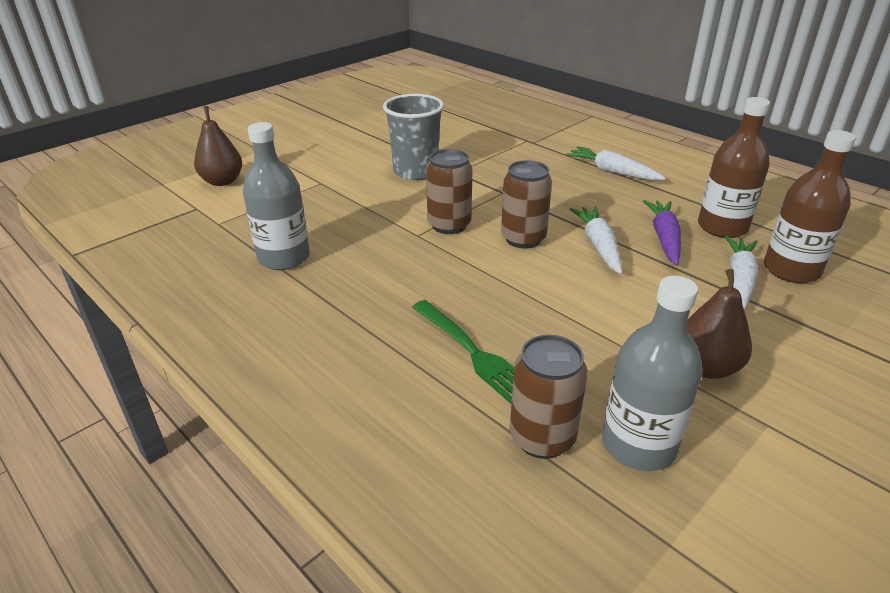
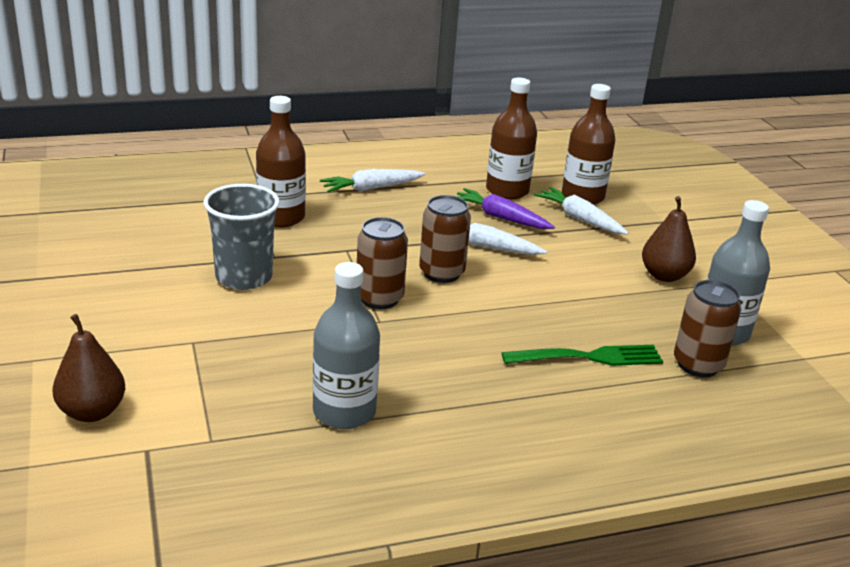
camera: 65 degrees left, 5 degrees down
none -> brown bottle [256,96,306,227]

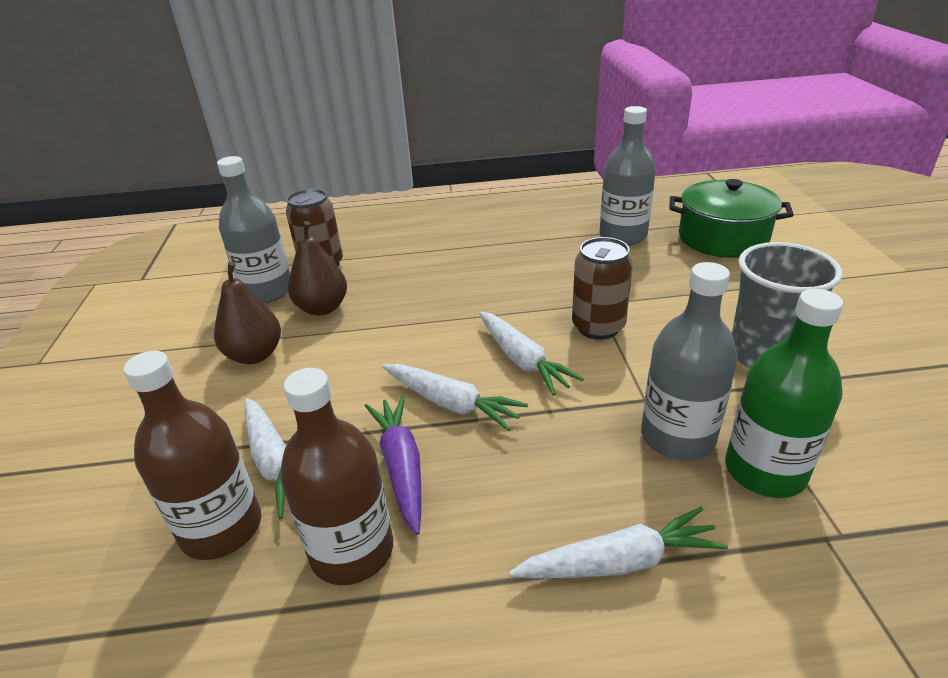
camera: 165 degrees left, 5 degrees up
brown pear [53,314,125,422] -> brown pear moved to [288,221,347,316]
brown bottle [256,96,306,227] -> green bottle [725,289,843,498]
brown can [419,195,471,283] -> white carrot [479,311,584,395]
purple carrot [456,188,555,229] -> purple carrot turned 150 degrees counterclockwise [365,396,421,535]
green fork [502,345,663,366] -> none
none -> grey bottle [641,262,738,461]
none -> green pot [670,179,794,258]

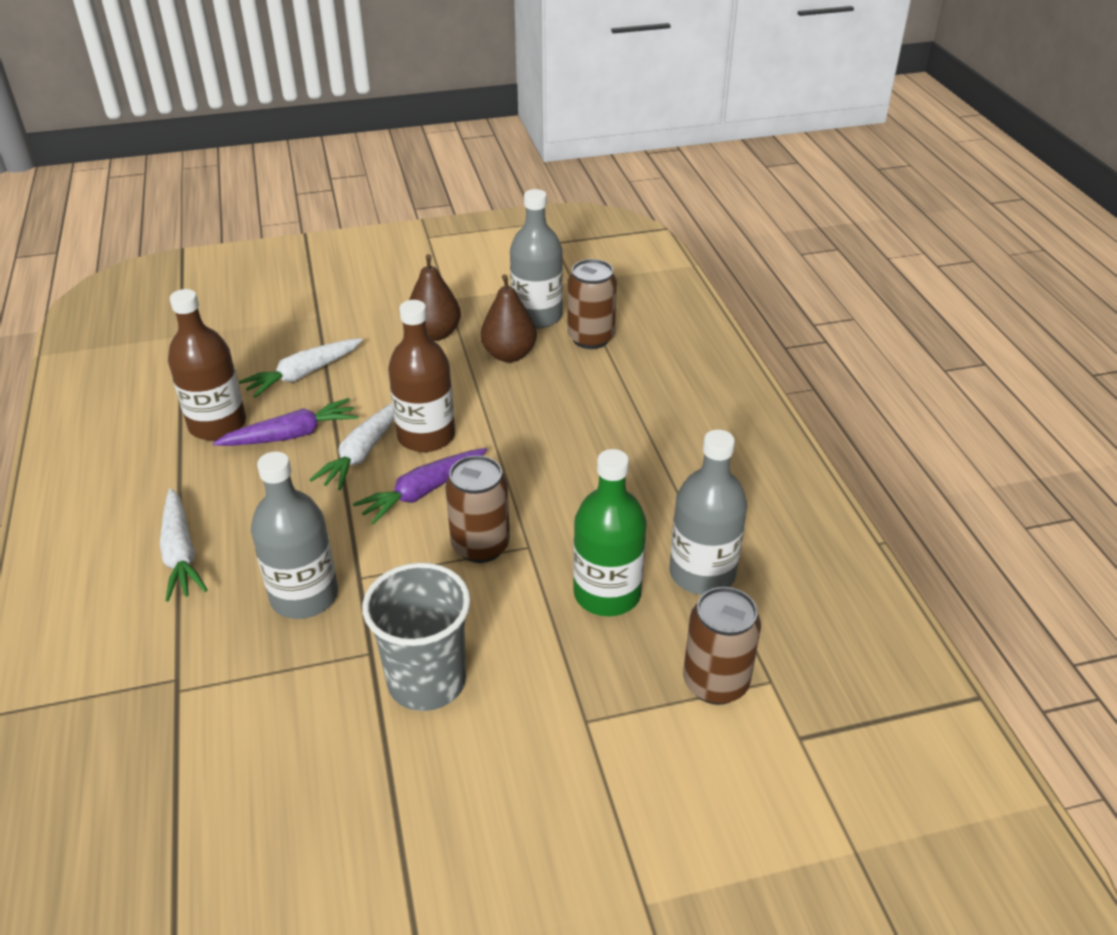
camera: 80 degrees right, 5 degrees up
brown bottle [123,351,261,560] -> brown bottle moved to [388,300,455,452]
white carrot [479,311,584,395] -> purple carrot [353,448,487,525]
green pot [670,179,794,258] -> brown can [683,587,761,705]
green bottle [725,289,843,498] -> green bottle moved to [573,449,647,616]

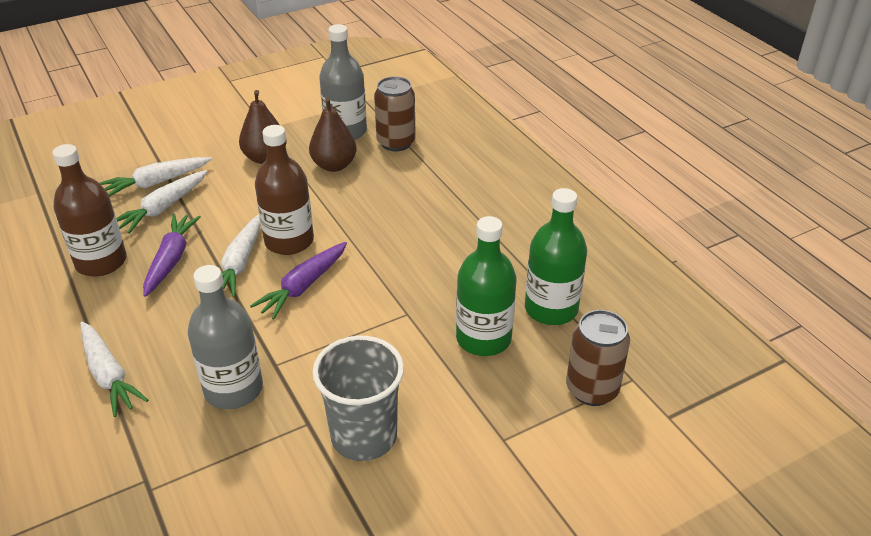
camera: 15 degrees left, 0 degrees up
purple carrot [213,398,358,446] -> purple carrot turned 45 degrees counterclockwise [143,214,201,297]
brown can [445,455,510,563] -> none
grey bottle [670,430,747,595] -> green bottle [525,188,587,325]
none -> white carrot [100,157,212,197]

